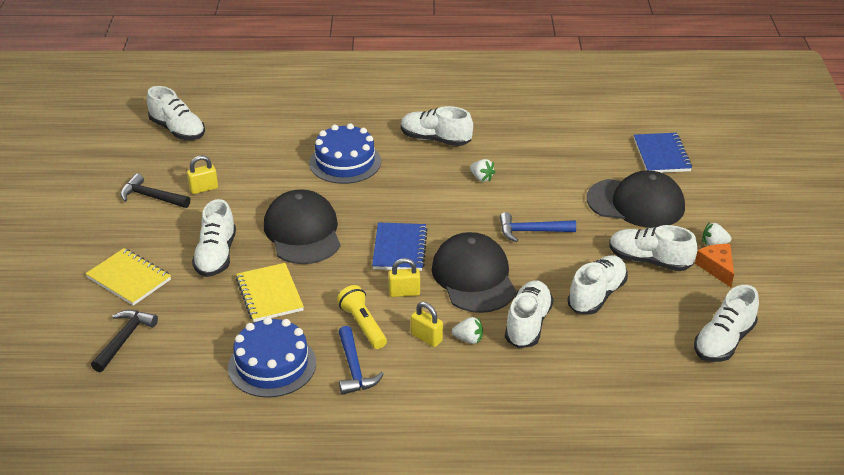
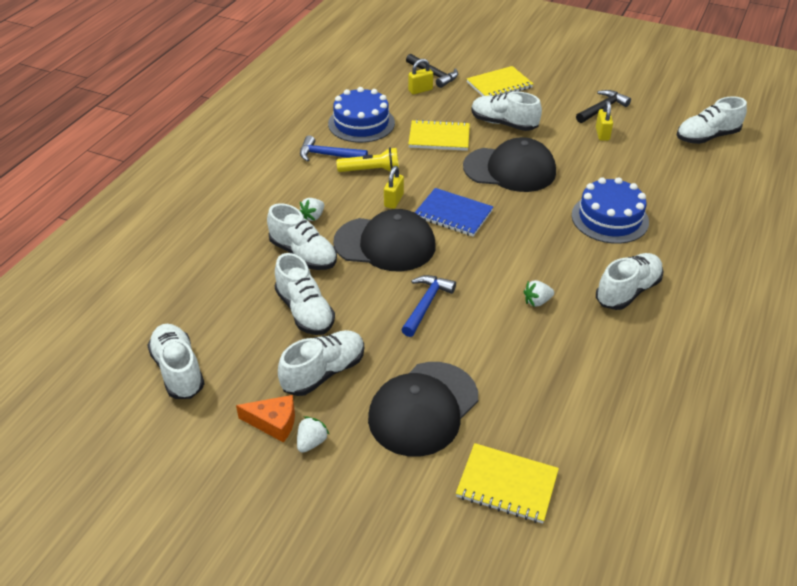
camera: 115 degrees right, 5 degrees up
yellow padlock [411,302,443,347] -> yellow padlock moved to [408,59,433,94]
blue notebook [634,133,692,173] -> yellow notebook [456,443,559,523]

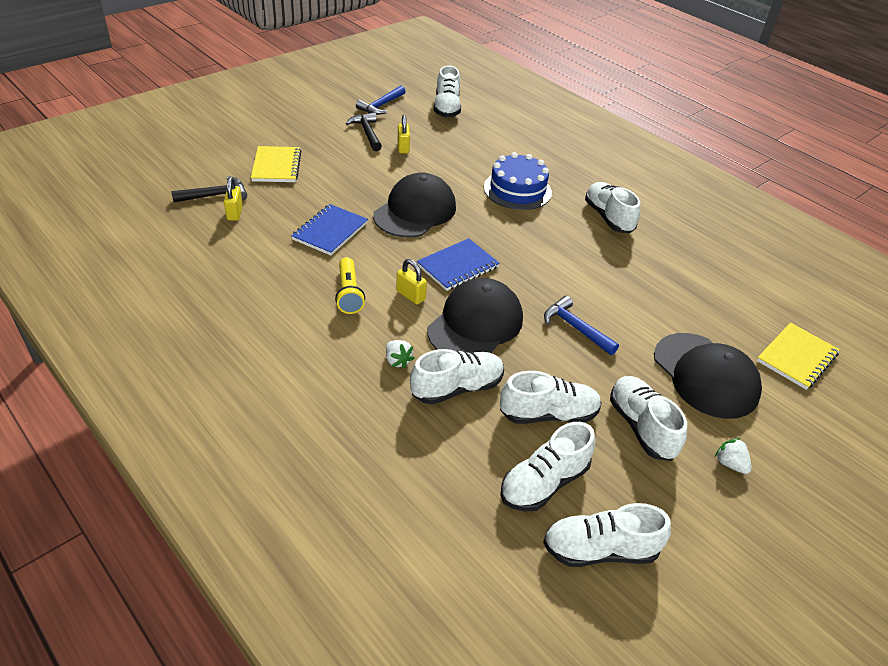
camera: 70 degrees left, 0 degrees up
orange cheese [236,395,295,443] -> none
blue hammer [300,135,368,162] -> blue hammer moved to [356,86,406,115]
blue cake [328,87,395,143] -> none
yellow flashlight [336,147,399,172] -> yellow flashlight turned 150 degrees clockwise [335,257,365,314]
yellow notebook [408,120,470,151] -> blue notebook [291,204,368,255]
white shoe [471,92,542,131] -> white shoe moved to [500,422,595,511]
white strawberry [523,280,554,307] -> none
yellow padlock [596,101,613,141] -> yellow padlock turned 60 degrees clockwise [398,114,410,153]

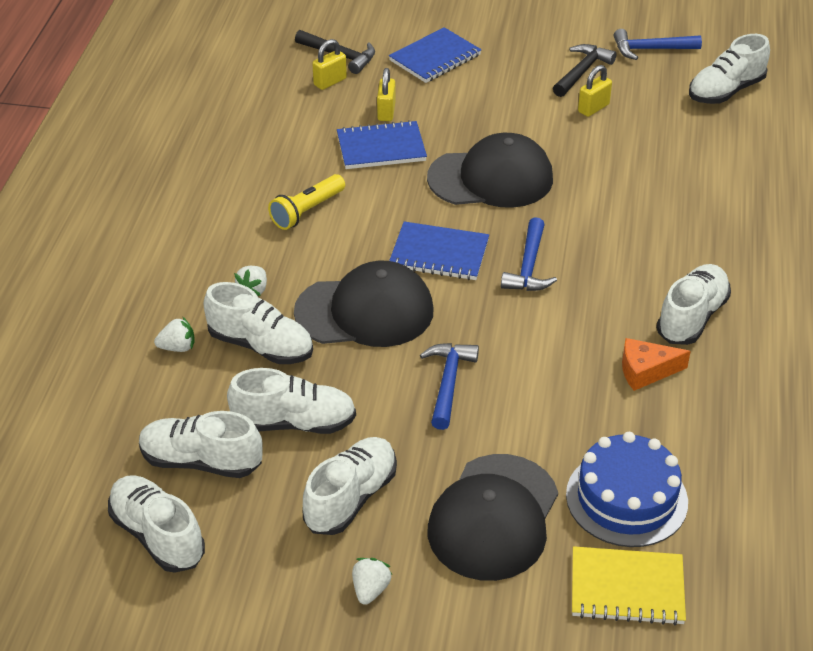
camera: 55 degrees right, 0 degrees up
yellow notebook [251,146,302,182] -> blue notebook [389,27,481,83]
yellow padlock [396,259,427,304] -> yellow padlock moved to [377,68,396,121]
blue cake [484,152,552,210] -> blue cake moved to [566,432,688,547]
white shoe [500,371,602,424] -> white shoe turned 45 degrees counterclockwise [227,368,356,434]
none -> white strawberry [154,317,194,352]
none -> blue hammer [501,217,557,291]
none -> orange cheese [622,338,691,391]

